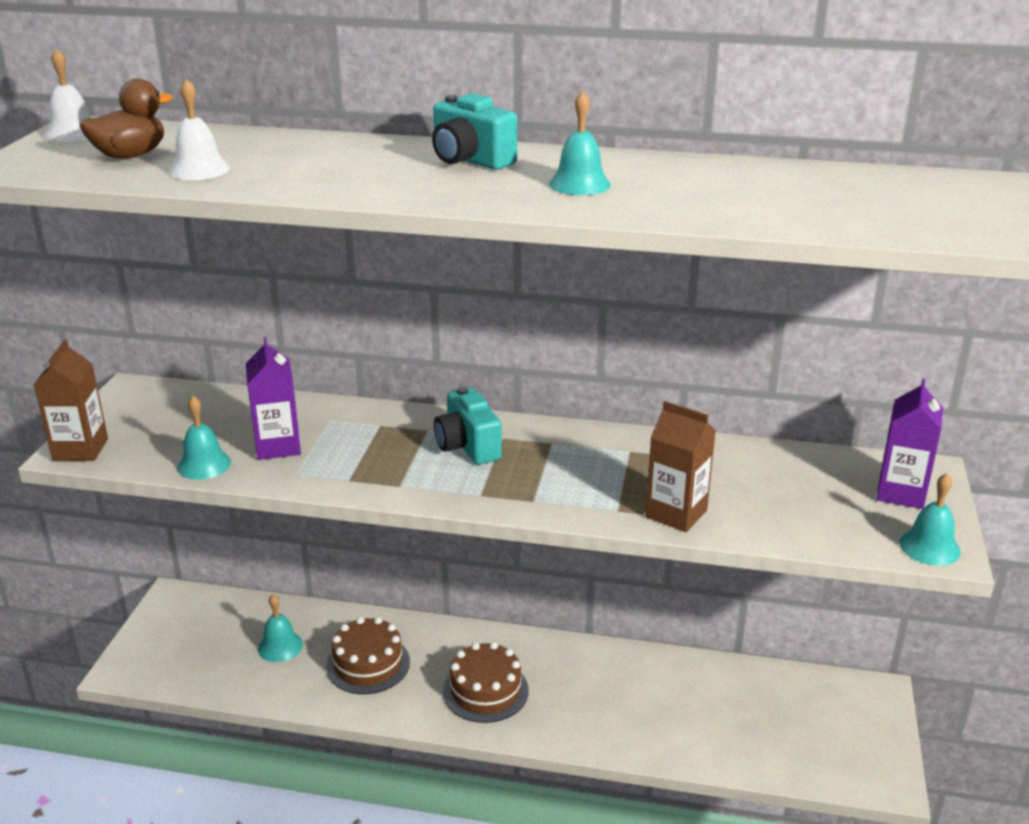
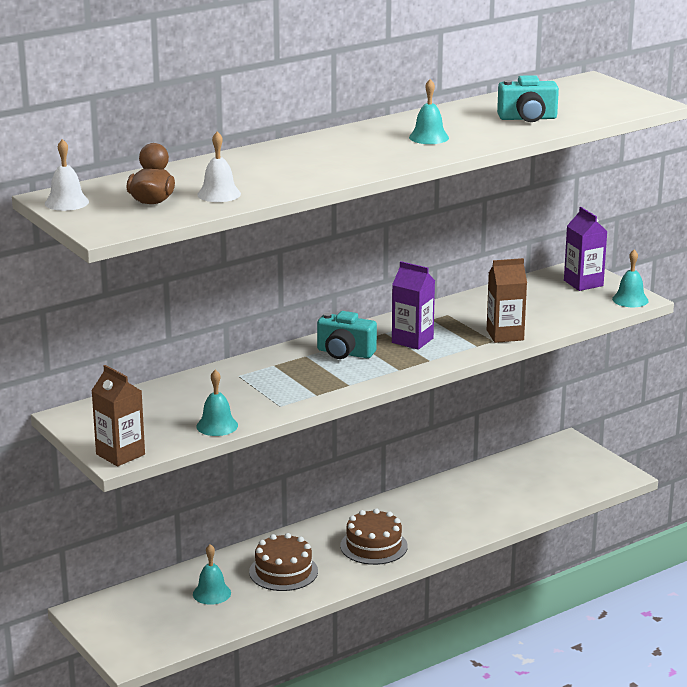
camera: 45 degrees left, 5 degrees down
purple carton [246,337,301,460] -> purple carton moved to [392,261,435,350]
turquoise camera [432,93,517,170] -> turquoise camera moved to [497,75,559,122]

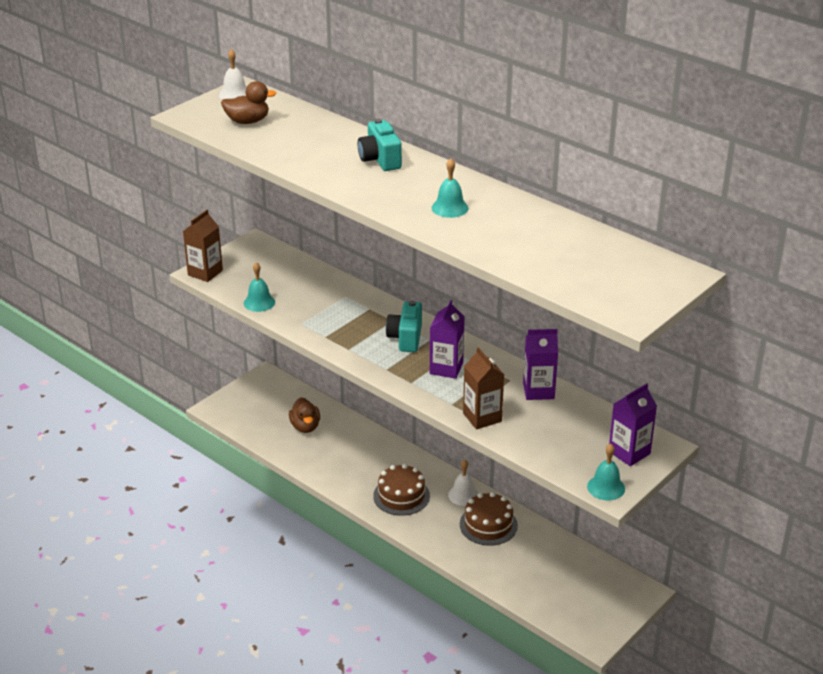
camera: 75 degrees right, 10 degrees up
turquoise bell [193,544,231,605] -> brown duck [289,397,320,433]
white bell [197,132,241,202] -> white bell moved to [448,460,479,506]
brown cake [249,533,318,591] -> brown cake moved to [460,492,518,546]
turquoise camera [497,75,559,122] -> turquoise camera moved to [358,119,402,171]
none -> purple carton [523,329,558,400]

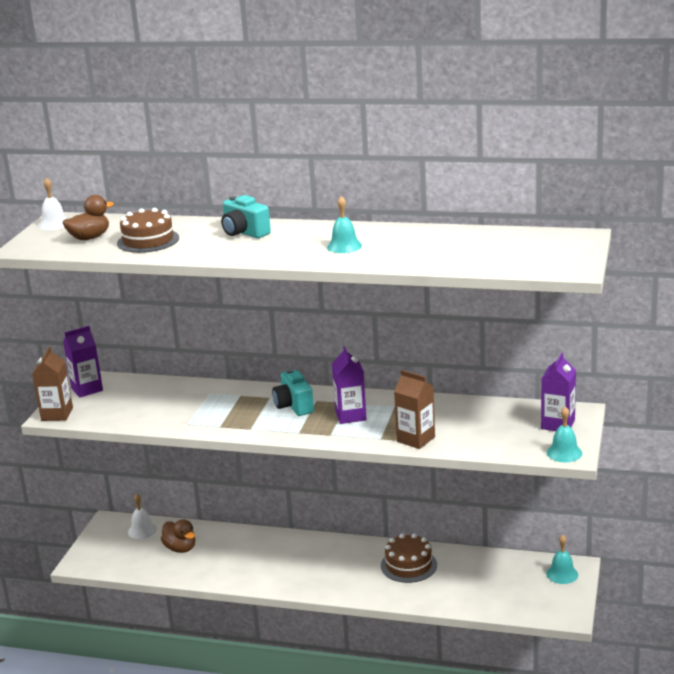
camera: 25 degrees left, 10 degrees down
turquoise bell [244,262,275,312] -> turquoise bell moved to [546,535,578,584]
brown cake [373,464,430,516] -> brown cake moved to [117,208,179,253]
white bell [448,460,479,506] -> white bell moved to [128,494,157,539]
purple carton [523,329,558,400] -> purple carton moved to [63,326,103,398]

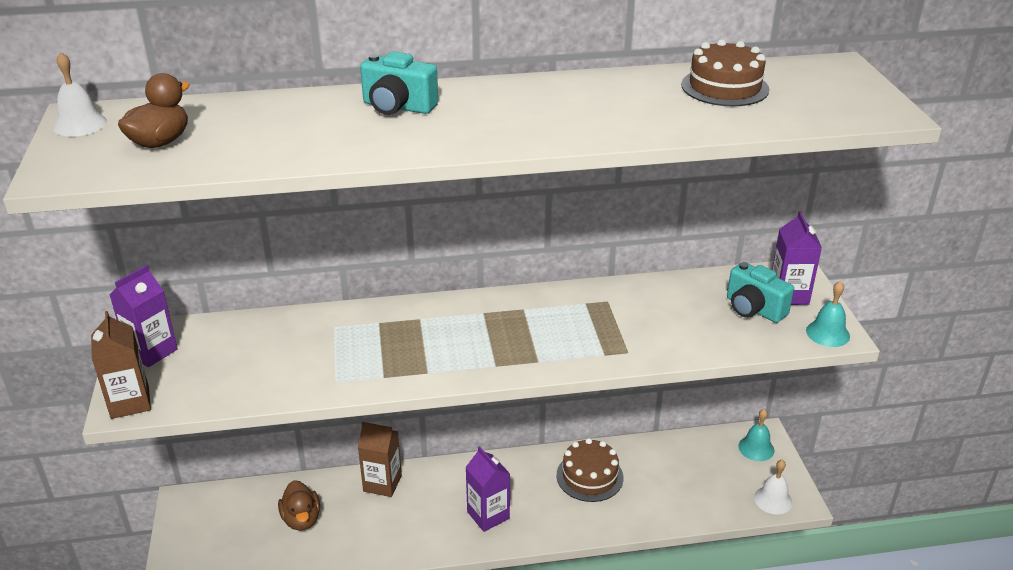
camera: 25 degrees left, 10 degrees up
brown cake [117,208,179,253] -> brown cake moved to [681,39,769,106]
white bell [128,494,157,539] -> white bell moved to [754,460,792,514]
brown duck [161,519,195,553] -> brown duck turned 45 degrees clockwise [278,480,320,531]
turquoise camera [272,369,314,416] -> turquoise camera moved to [727,262,794,323]
turquoise bell [327,196,362,253] -> none
purple carton [332,346,367,424] -> purple carton moved to [465,446,510,532]
brown carton [394,370,435,449] -> brown carton moved to [358,422,402,497]

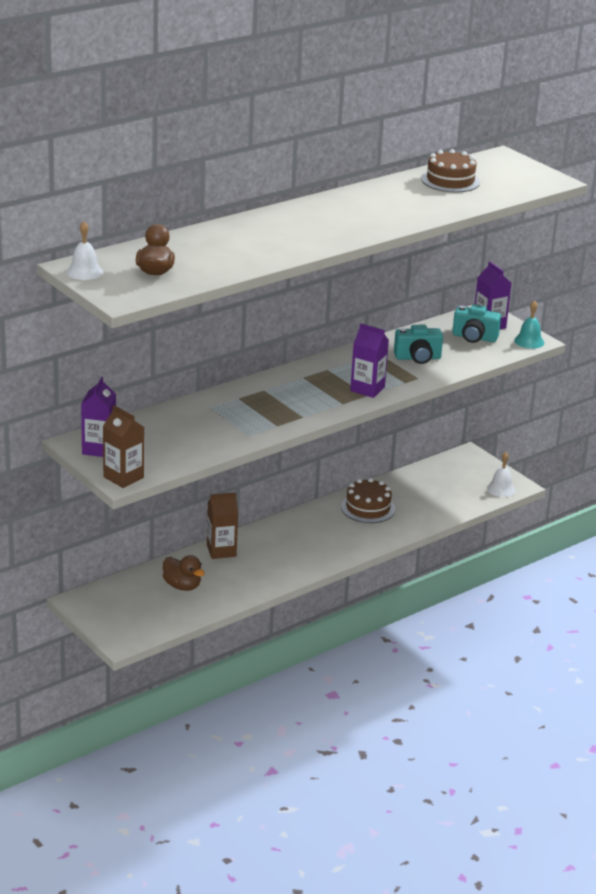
camera: 30 degrees left, 5 degrees down
turquoise camera [360,51,438,115] -> turquoise camera moved to [394,325,443,364]
purple carton [465,446,510,532] -> purple carton moved to [350,324,389,398]
turquoise bell [738,409,774,461] -> none

